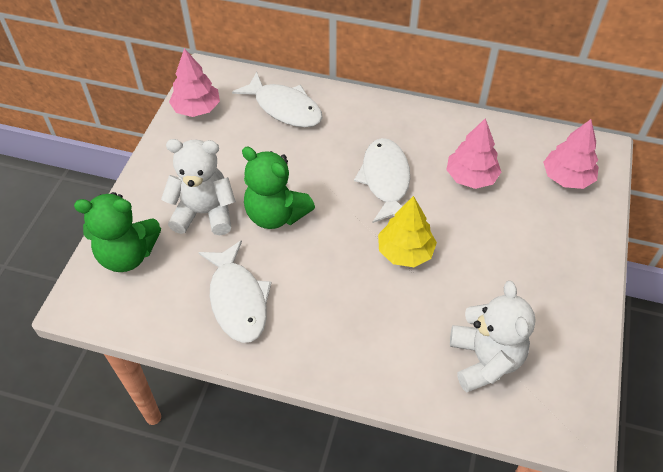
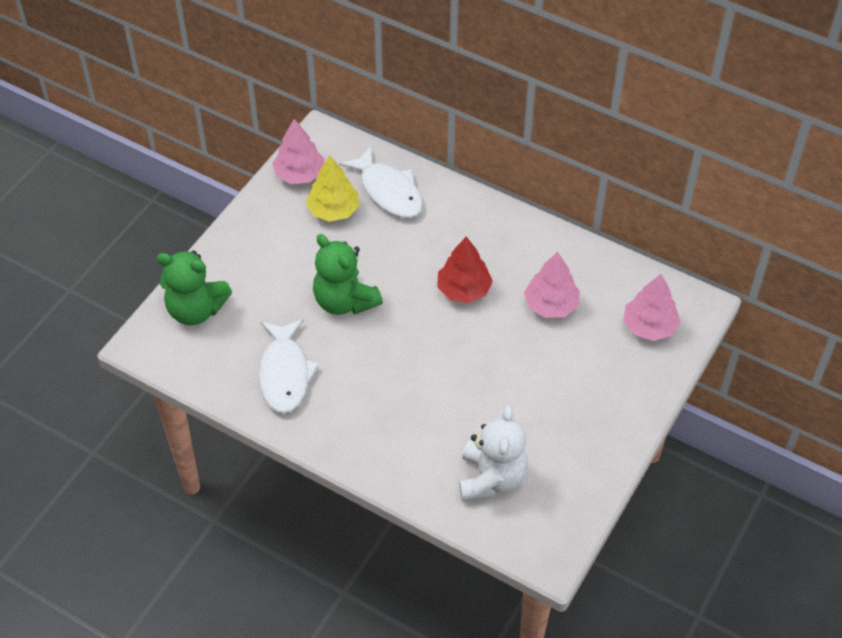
camera: 15 degrees right, 0 degrees up
white teddy bear [161,139,236,235] -> none
white fish [354,138,410,223] -> red tree [437,237,493,303]
yellow tree [378,196,437,267] -> yellow tree moved to [306,155,359,222]

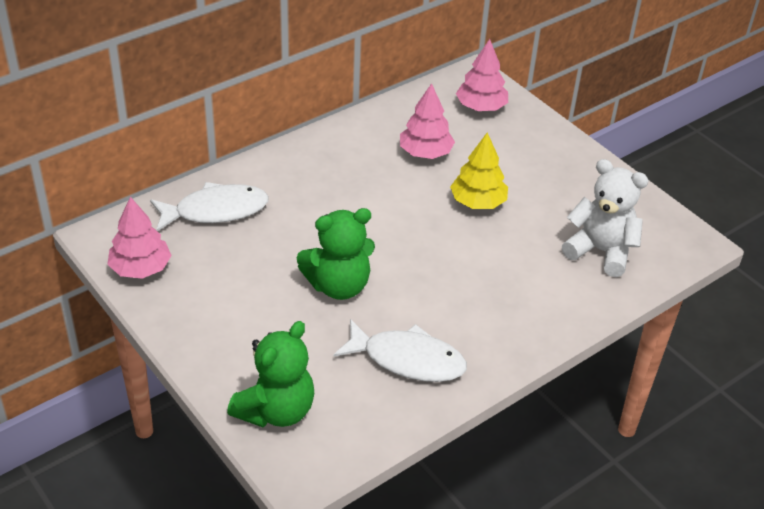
camera: 70 degrees left, 10 degrees down
yellow tree [306,155,359,222] -> yellow tree moved to [450,132,508,209]
red tree [437,237,493,303] -> none

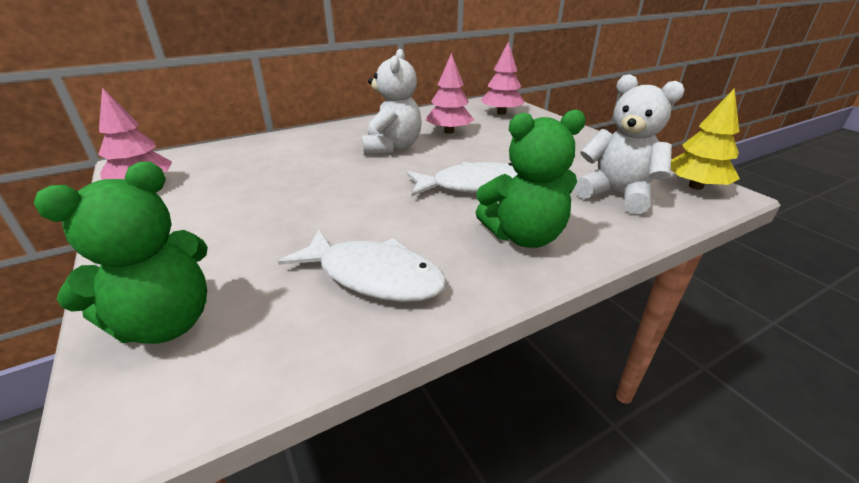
camera: 10 degrees right, 10 degrees down
white fish [150,182,269,231] -> white fish moved to [407,162,518,196]
green teddy bear [296,208,375,300] -> green teddy bear moved to [475,109,586,248]
yellow tree [450,132,508,209] -> yellow tree moved to [671,88,740,190]
none -> white teddy bear [362,49,422,155]

